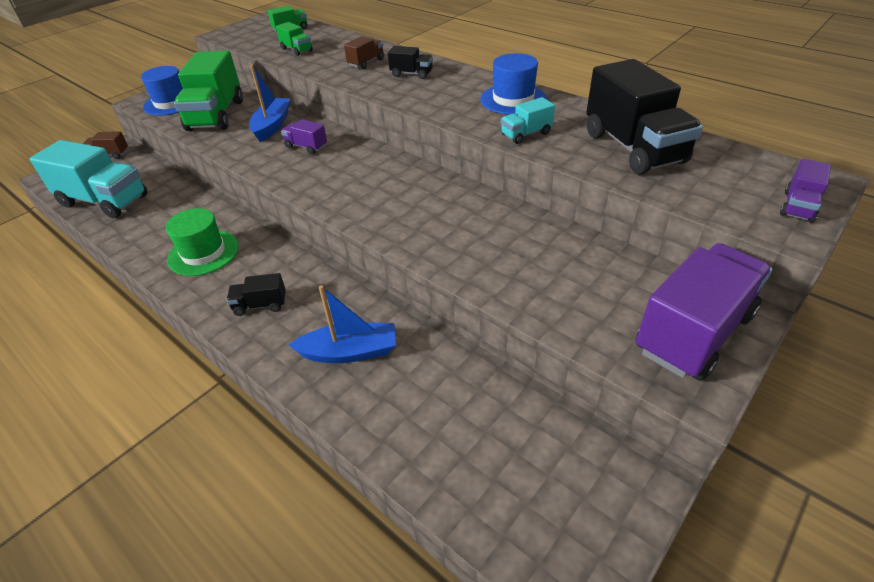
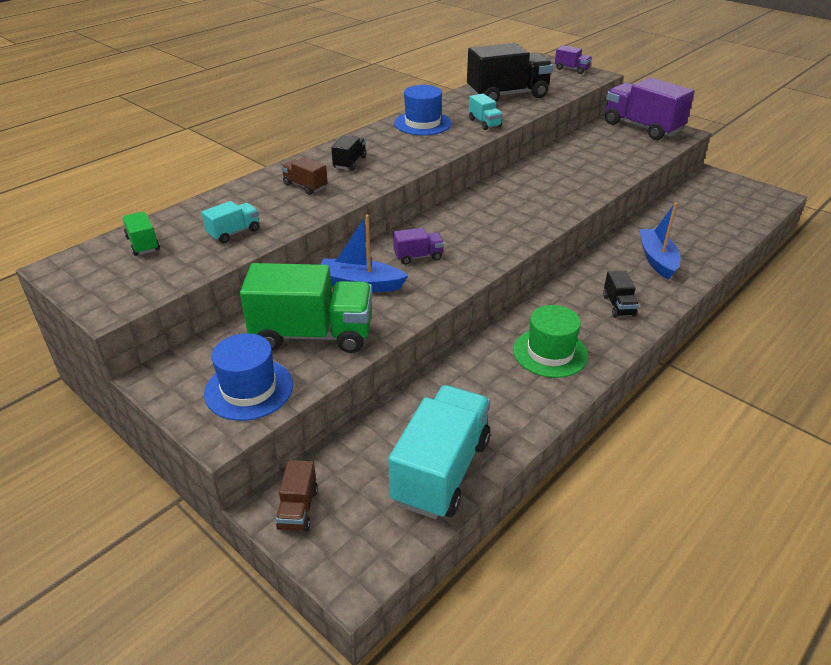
camera: 90 degrees left, 5 degrees down
green truck [276,22,313,56] -> turquoise truck [201,201,259,243]
purple truck [281,119,327,154] -> purple truck turned 135 degrees counterclockwise [393,228,444,265]

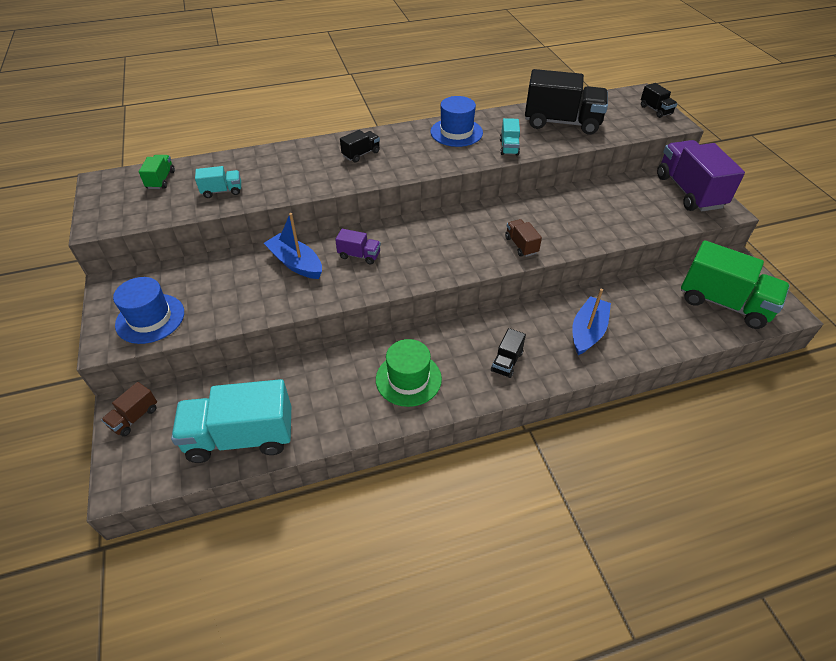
camera: 30 degrees right, 10 degrees up
green truck [240,263,372,353] -> green truck moved to [681,240,790,329]
brown truck [281,157,328,195] -> brown truck moved to [505,219,542,257]
turquoise truck [388,385,490,519] -> turquoise truck turned 150 degrees counterclockwise [171,379,291,463]
purple truck [555,45,592,74] -> black truck [641,83,677,118]

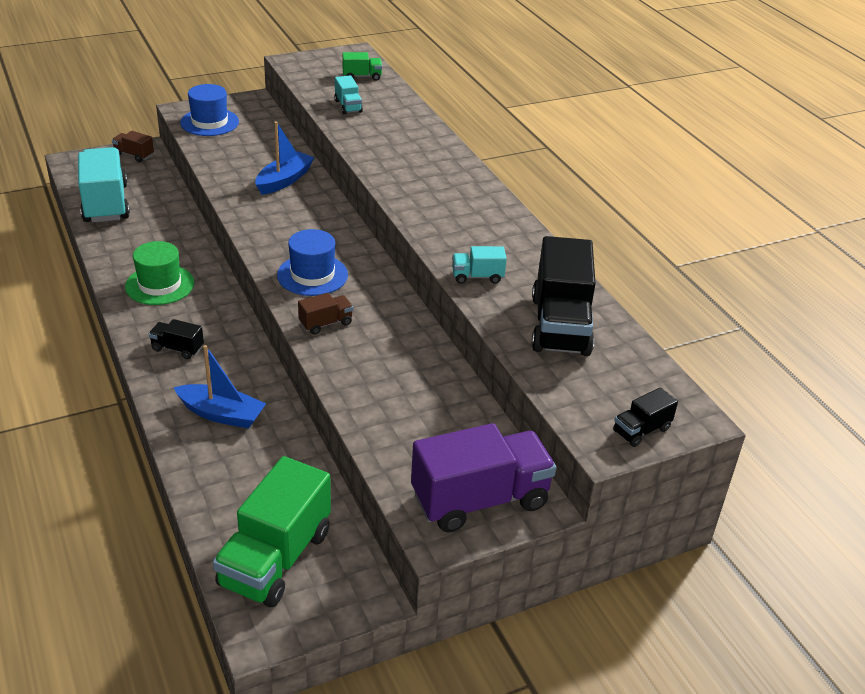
camera: 80 degrees right, 10 degrees down
purple truck [335,229,381,264] -> none
black truck [340,130,380,163] -> none
blue hat [430,96,483,147] -> blue hat moved to [277,229,348,296]

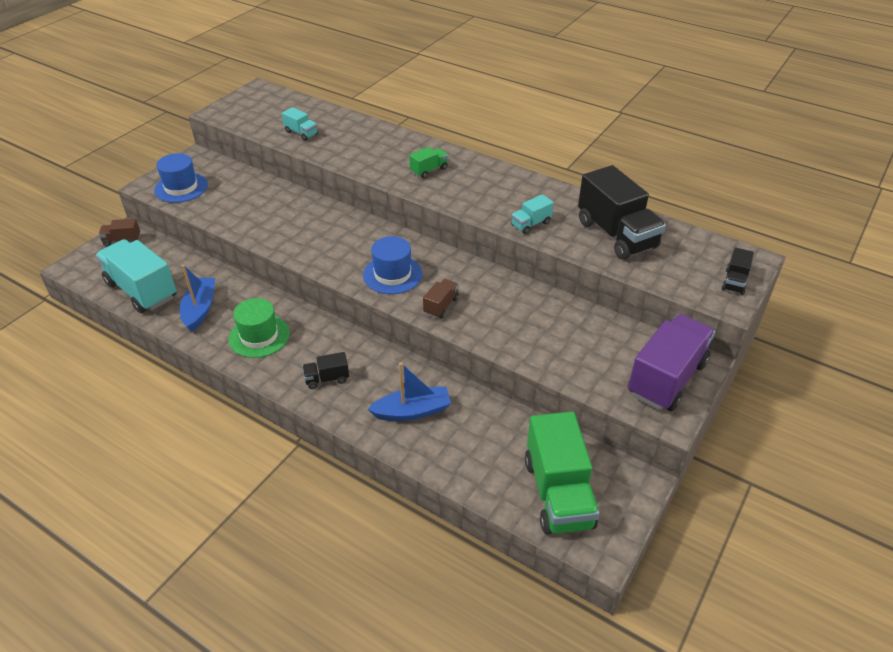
camera: 30 degrees left, 5 degrees up
blue boat [255,121,314,195] -> blue boat moved to [180,265,215,332]
green truck [342,52,382,81] -> green truck moved to [409,147,448,178]

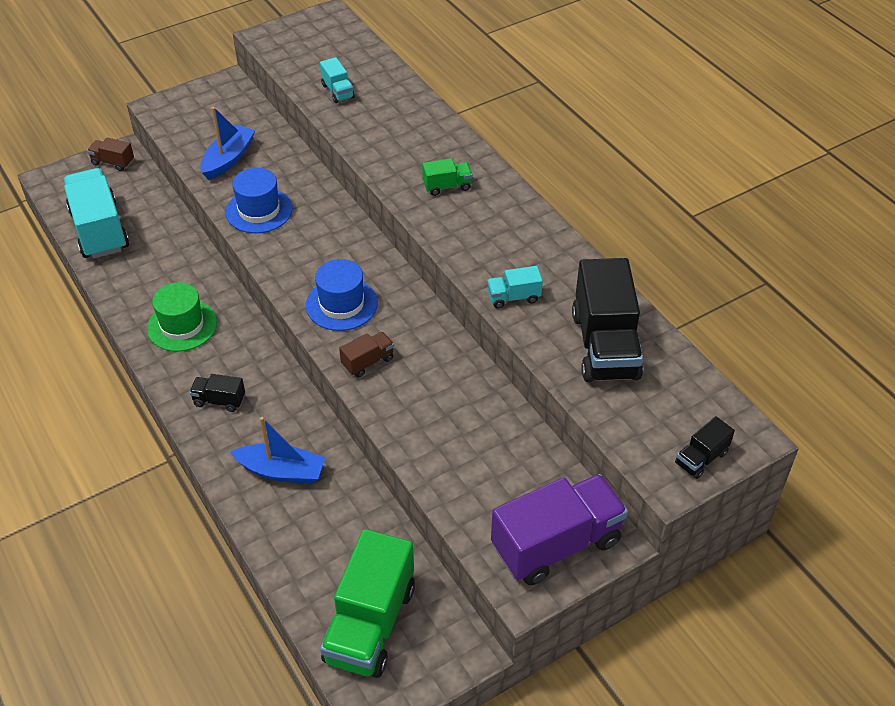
camera: 25 degrees right, 5 degrees up
blue hat [154,153,208,203] -> blue hat moved to [226,168,293,233]
blue boat [180,265,215,332] -> blue boat moved to [200,107,255,180]

